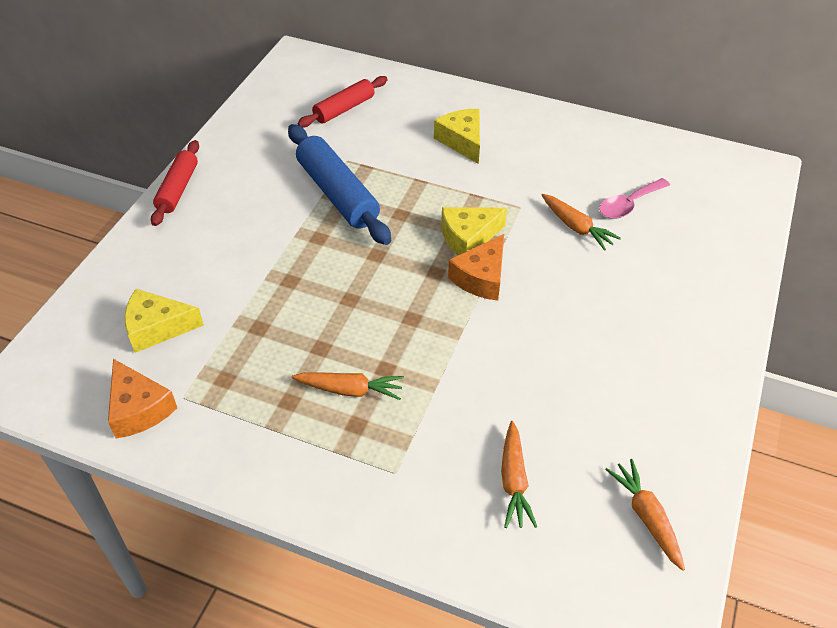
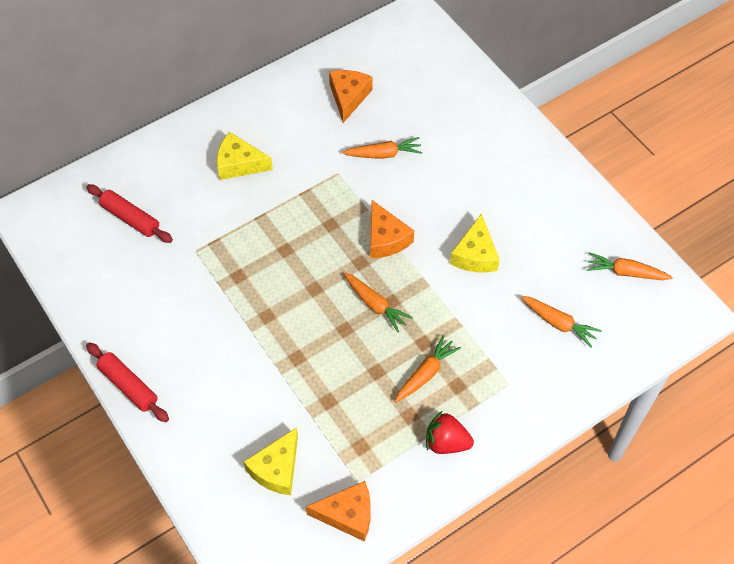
camera: 55 degrees left, 10 degrees up
blue rolling pin [288,124,391,245] -> none
red rolling pin [297,76,388,127] -> red rolling pin turned 45 degrees counterclockwise [86,184,173,243]
yellow cheese [441,207,507,255] -> yellow cheese moved to [450,213,500,272]
pink spoon [599,178,670,219] -> none
none -> orange cheese [329,70,373,123]
none -> orange carrot [344,273,413,332]
none -> red strawberry [426,411,474,454]

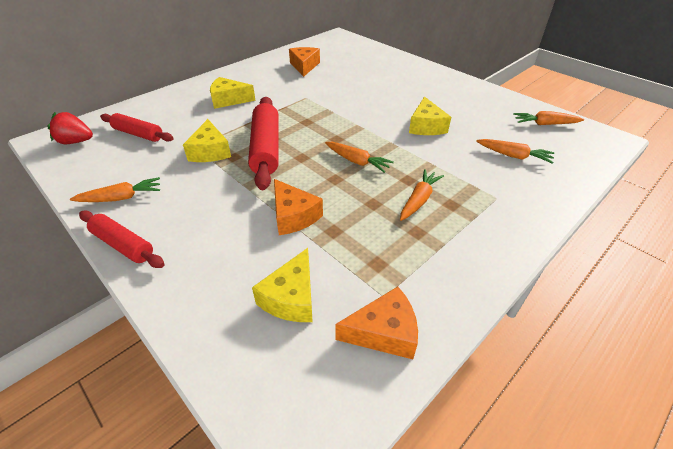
camera: 10 degrees left, 15 degrees down
orange carrot [342,137,422,159] -> orange carrot moved to [70,177,160,202]
orange cheese [370,200,414,258] -> orange cheese moved to [274,179,323,235]
red strawberry [426,411,474,454] -> red strawberry moved to [47,112,93,144]
none -> yellow cheese [183,119,231,162]
none -> red rolling pin [248,97,279,190]

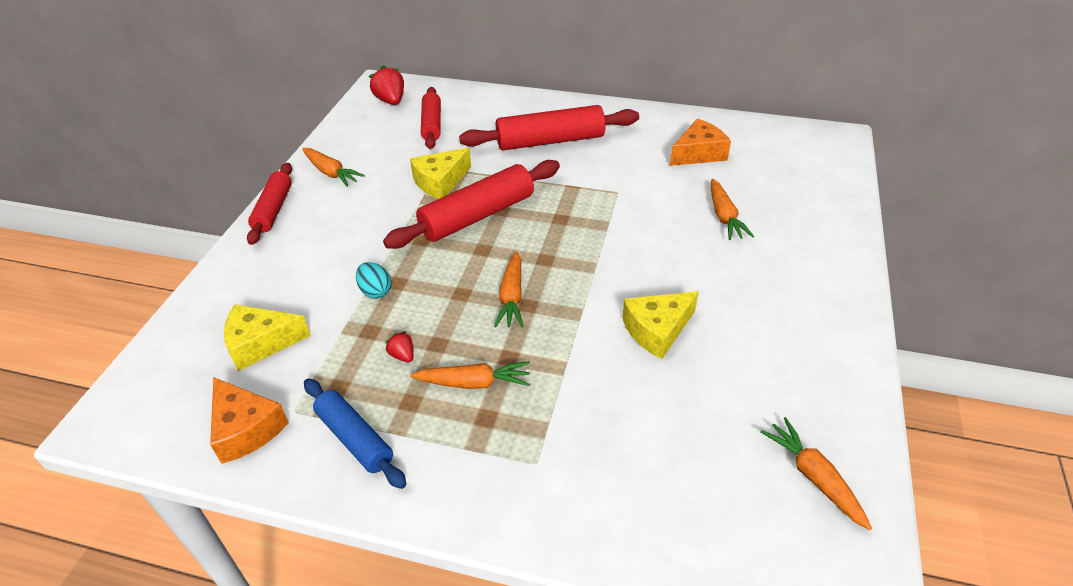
camera: 60 degrees right, 0 degrees up
yellow cheese [210,77,256,109] -> red rolling pin [459,105,639,150]
orange cheese [274,179,323,235] -> turquoise egg [356,262,391,299]
orange carrot [476,139,554,164] -> orange carrot moved to [711,179,754,240]
none -> blue rolling pin [304,378,407,489]
none -> red strawberry [385,331,414,362]

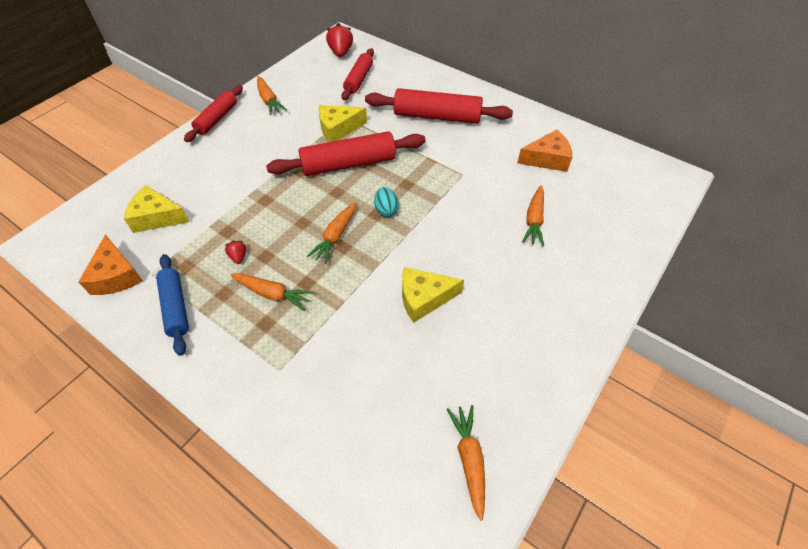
camera: 20 degrees right, 10 degrees up
turquoise egg [356,262,391,299] -> turquoise egg moved to [374,187,399,217]

